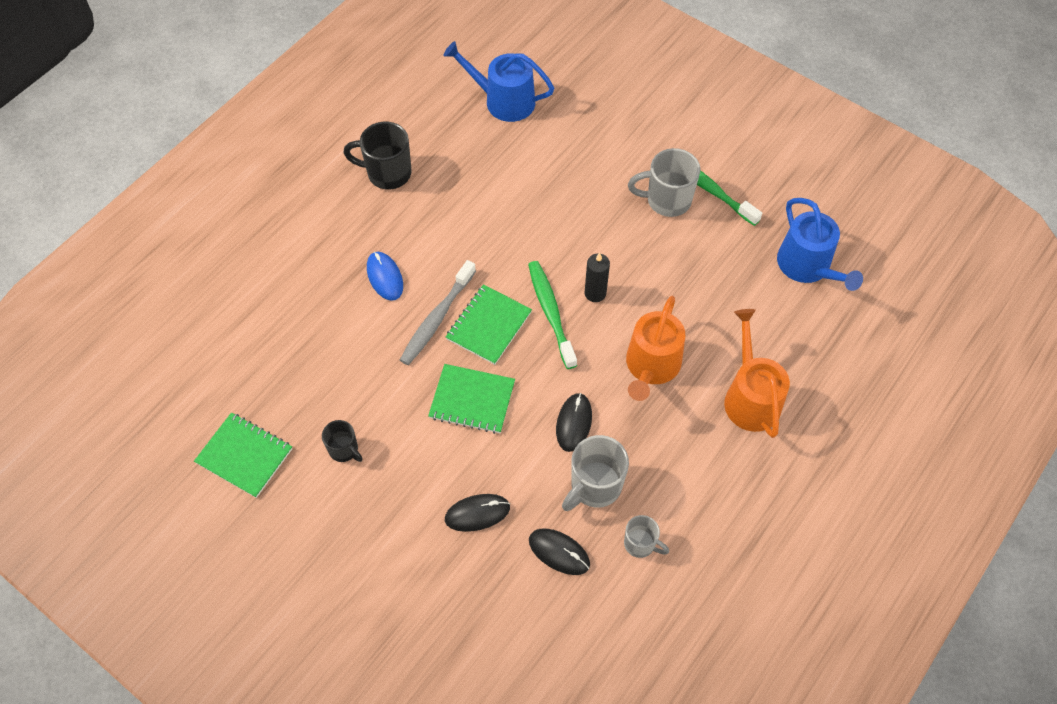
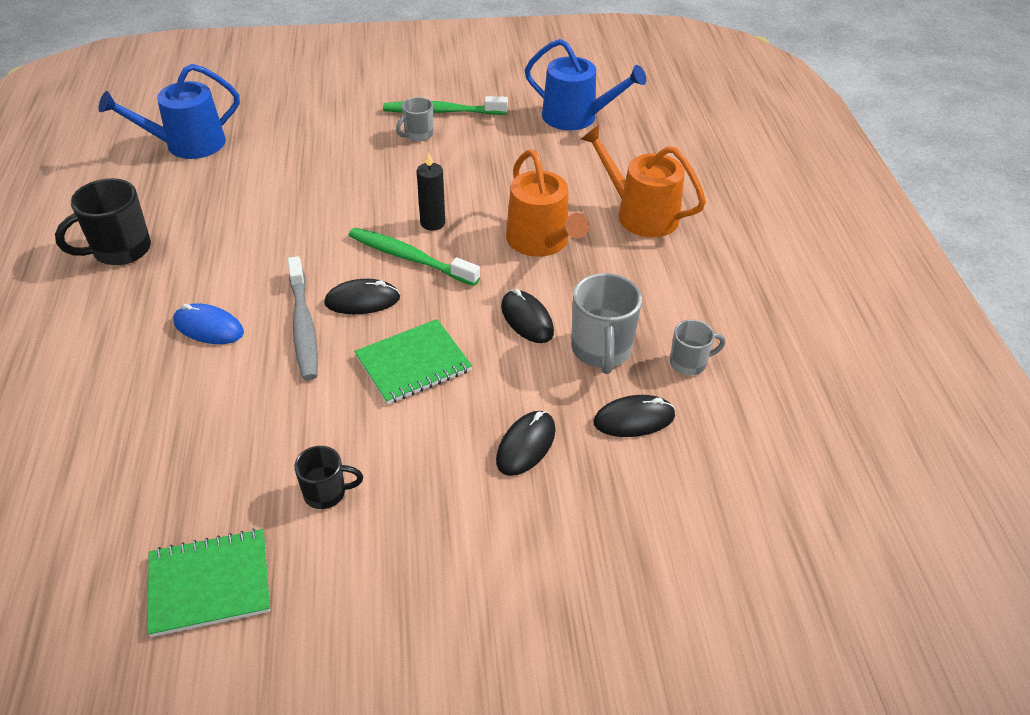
camera: 45 degrees left, 15 degrees down
green notebook [446,284,532,365] -> black mouse [324,279,400,314]
grey mug [628,148,700,217] -> grey mug [396,97,433,141], size x0.59

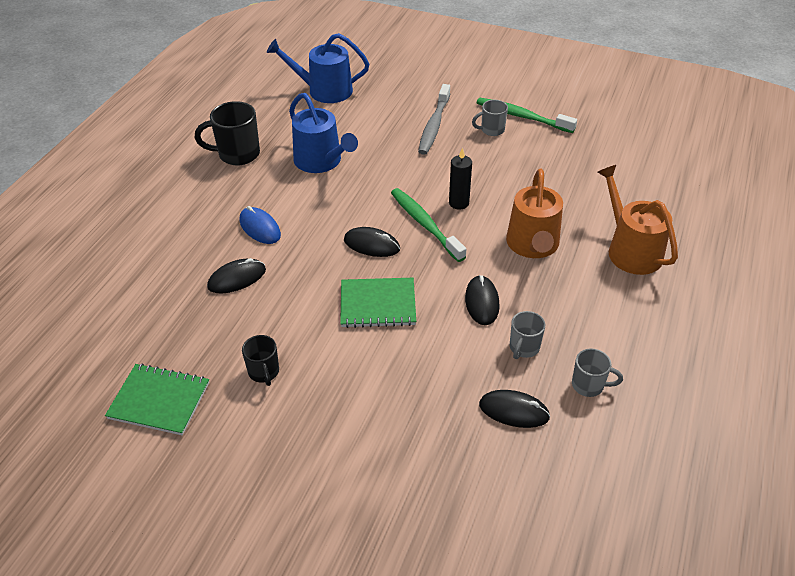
camera: 30 degrees right, 0 degrees up
grey toothbrush [288,256,318,380] -> grey toothbrush moved to [418,84,450,155]
black mug [294,446,363,509] -> black mug turned 45 degrees clockwise [242,335,279,386]
black mouse [496,411,556,476] -> black mouse moved to [207,258,266,293]
blue watering can [525,39,646,130] -> blue watering can moved to [289,93,358,173]
grey mug [571,273,642,374] -> grey mug [510,311,545,359], size x0.59

